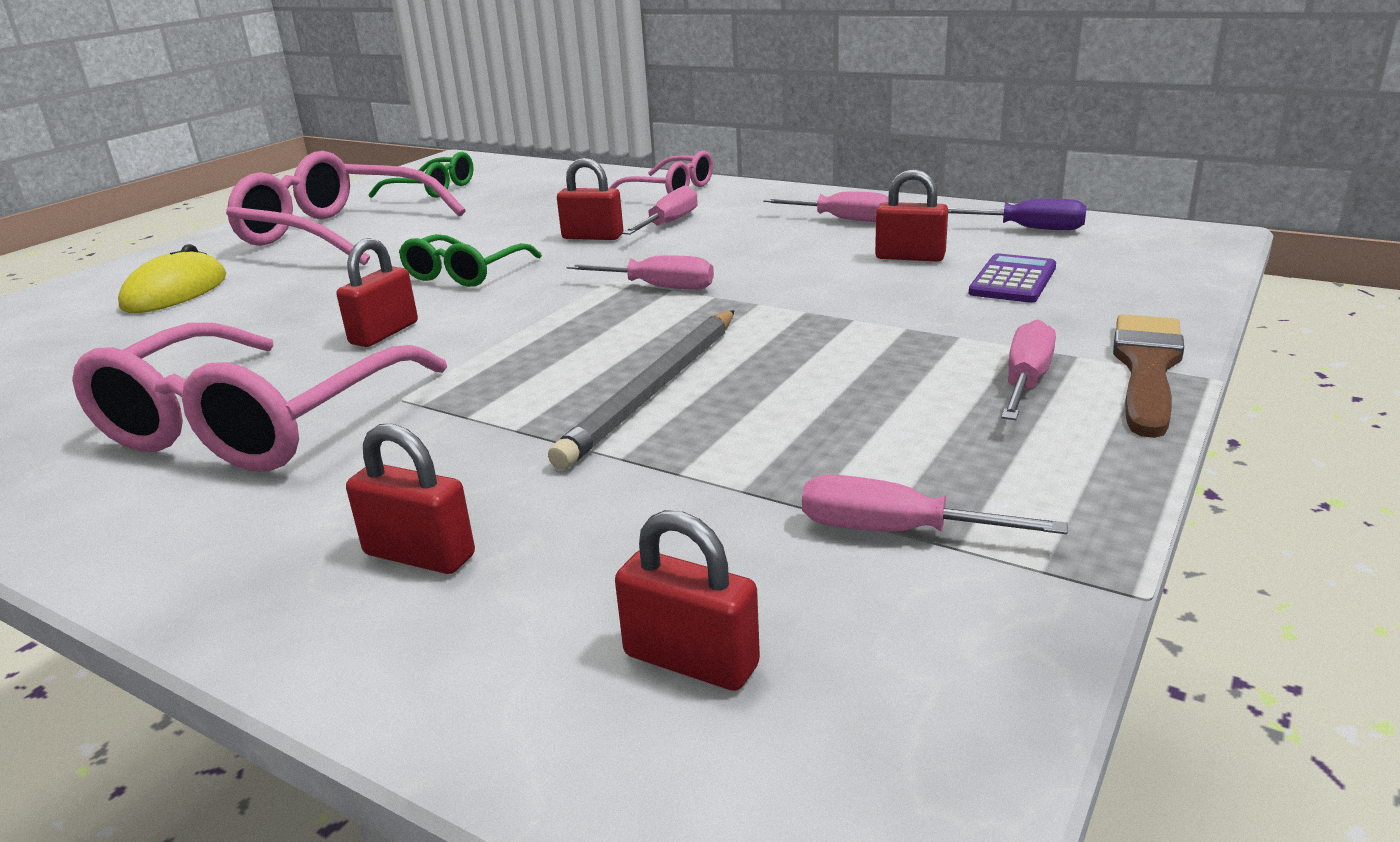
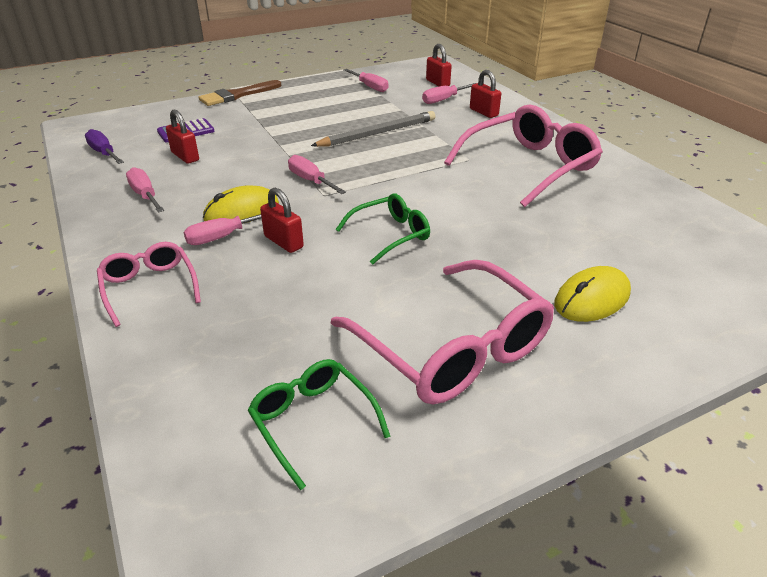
camera: 150 degrees left, 10 degrees up
red padlock [336,238,418,347] -> none
pink screwdriver [1001,320,1056,420] -> pink screwdriver moved to [422,83,476,104]
none -> yellow mouse [203,185,279,222]

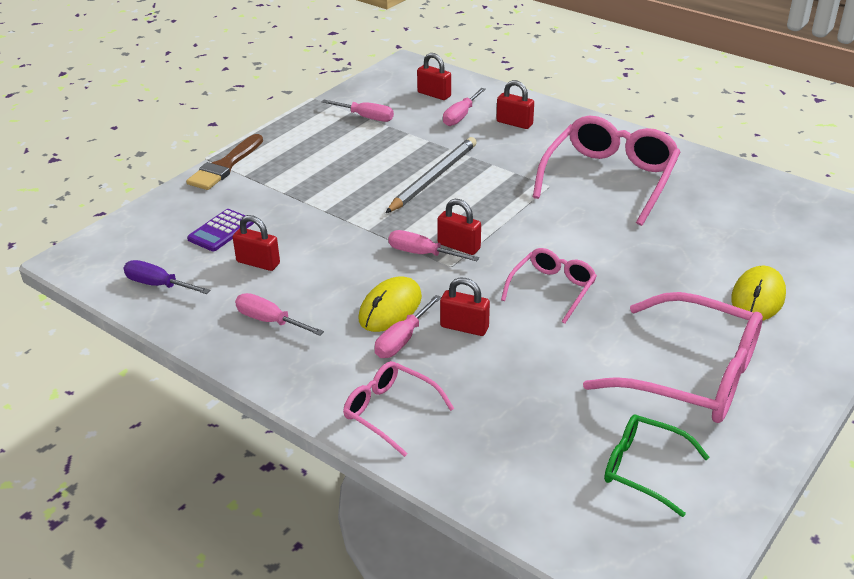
camera: 25 degrees left, 0 degrees up
green glasses [336,193,430,265] -> pink glasses [501,248,597,324]
none -> red padlock [437,199,481,255]

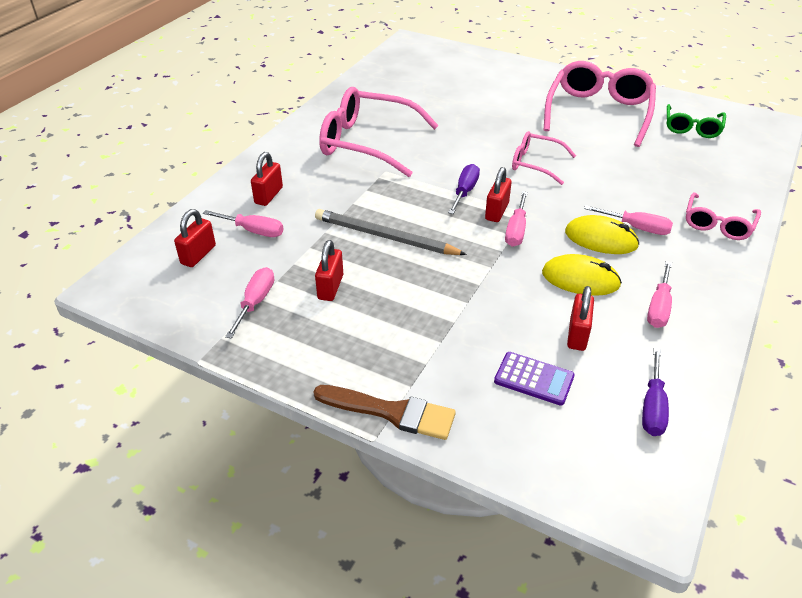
camera: 100 degrees left, 5 degrees up
red padlock [440,278,490,336] -> red padlock moved to [315,240,343,301]
yellow mouse [731,265,786,321] -> yellow mouse moved to [542,254,622,296]
none -> purple screwdriver [448,164,480,214]

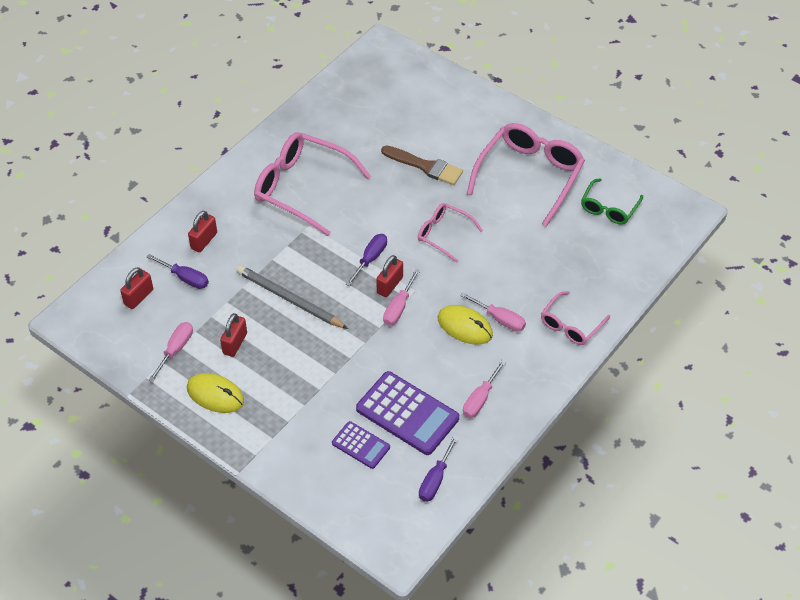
camera: 10 degrees right, 10 degrees up
pink screwdriver [203,210,284,237] -> purple screwdriver [147,254,209,289]
brown brush [313,385,456,440] -> brown brush moved to [381,145,463,185]
yellow mouse [542,254,622,296] -> yellow mouse moved to [187,373,244,413]
red padlock [567,286,594,351] -> purple calculator [356,371,459,455]

